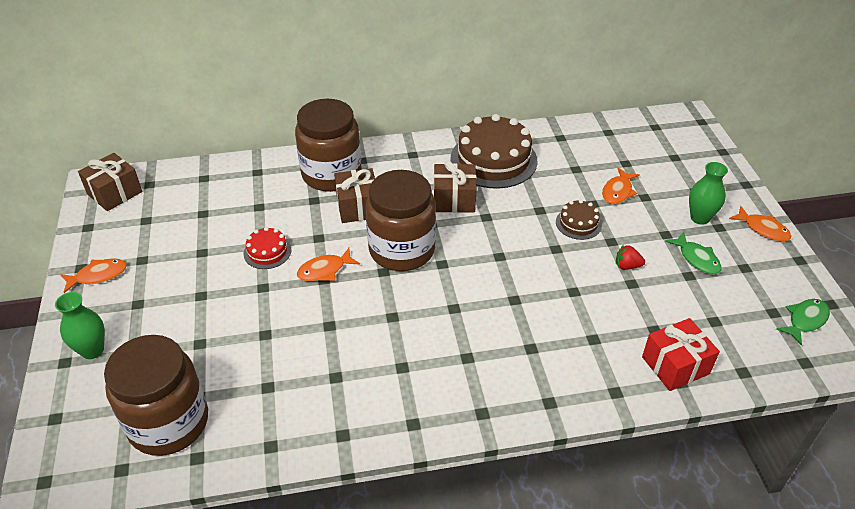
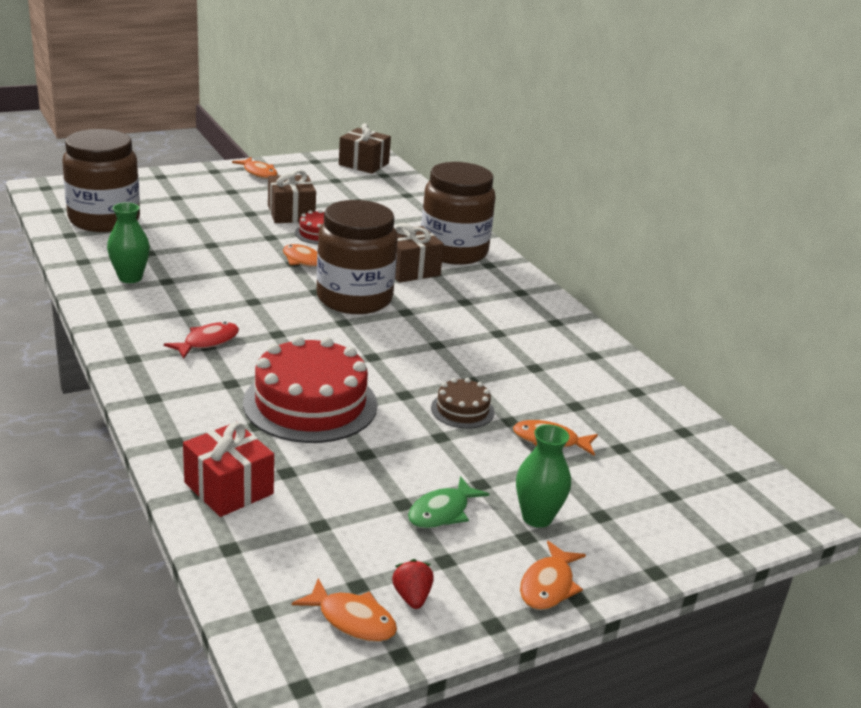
camera: 70 degrees right, 15 degrees down
green vase [55,292,105,359] -> green vase moved to [107,202,150,283]
brown gift [434,161,477,213] -> brown gift moved to [268,170,316,223]
brown cake [450,114,538,189] -> none
red strawberry [616,245,645,270] -> red strawberry moved to [392,559,434,609]
green fish [776,299,830,346] -> orange fish [292,578,397,642]
none -> red fish [164,322,239,359]
none -> red cake [243,336,377,443]

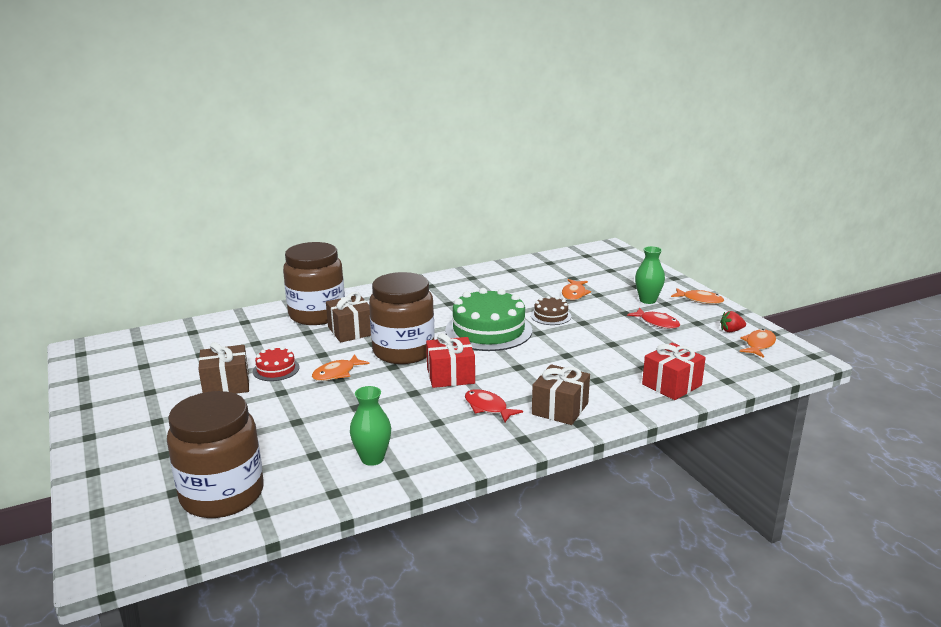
camera: 85 degrees left, 5 degrees down
orange fish [232,157,278,179] -> none
red cake [243,336,377,443] -> none
brown gift [339,123,391,174] -> brown gift moved to [532,364,590,425]
green fish [408,476,489,529] -> red fish [627,308,680,329]
none -> red gift [426,333,475,388]
none -> green cake [445,288,532,351]

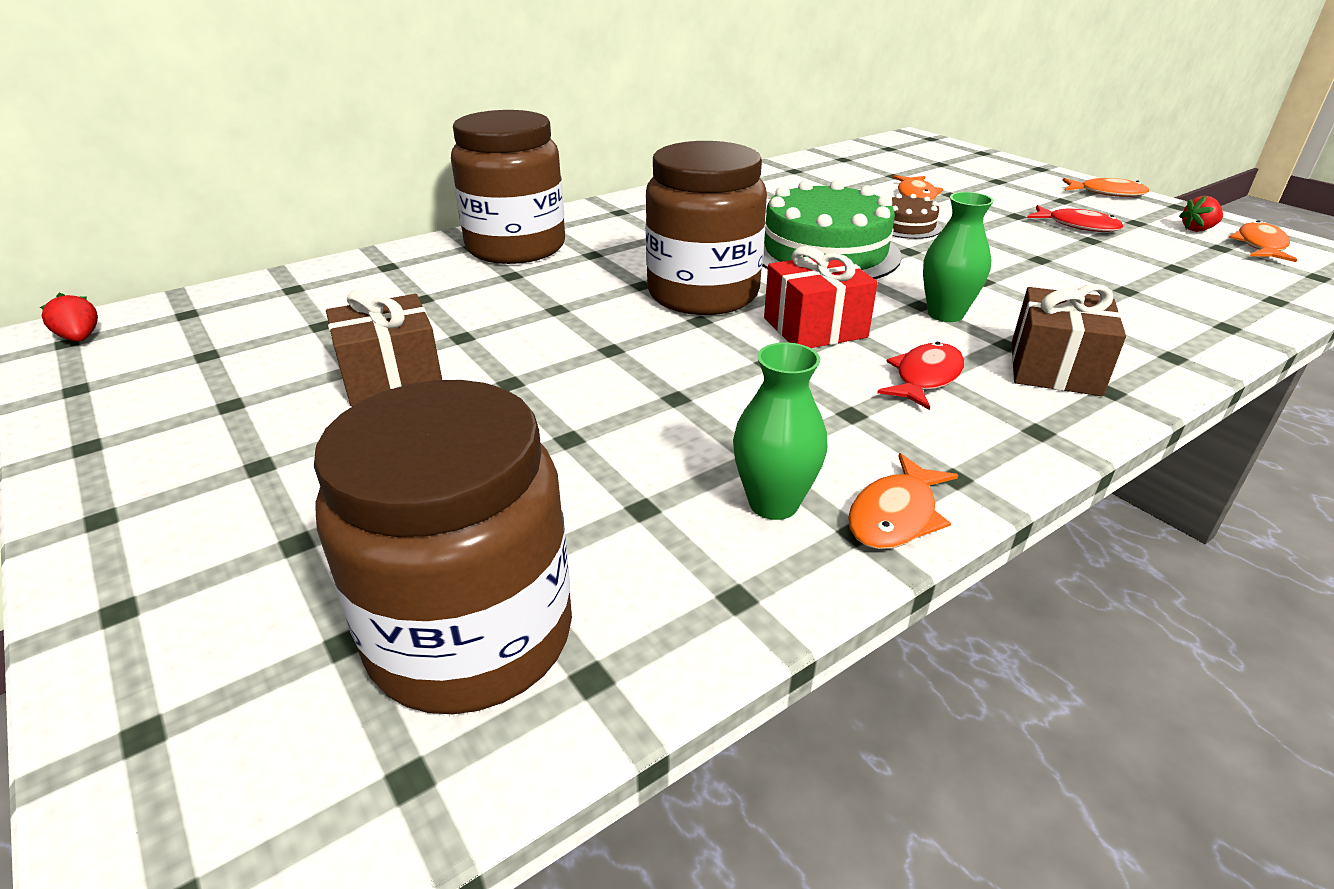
camera: 10 degrees left, 10 degrees up
red cake [253,347,300,381] -> none
orange fish [312,354,369,381] -> orange fish moved to [848,453,958,549]
brown gift [326,292,371,343] -> none
red fish [465,389,523,422] -> red fish turned 90 degrees clockwise [877,342,964,410]
green vase [635,246,665,304] -> green vase moved to [923,192,994,322]
red gift [642,343,706,400] -> none
none -> red strawberry [40,293,98,342]

